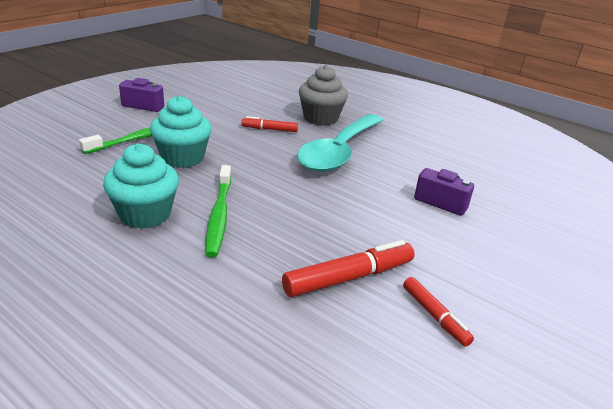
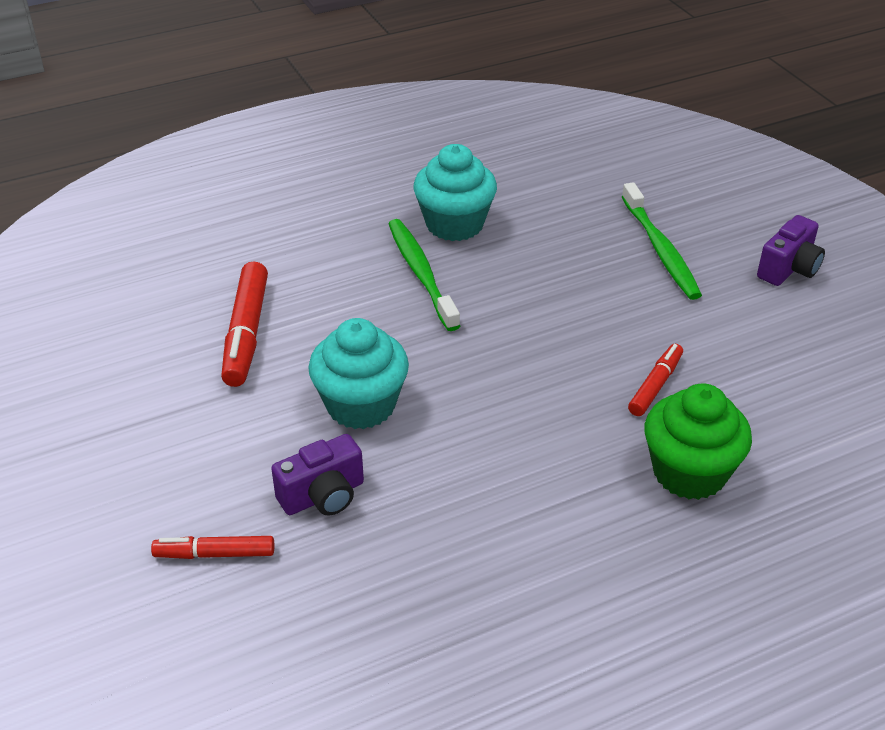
camera: 120 degrees right, 10 degrees up
turquoise cupcake [150,95,212,168] -> turquoise cupcake moved to [308,318,409,429]
green toothbrush [205,165,231,257] -> green toothbrush turned 45 degrees clockwise [388,219,460,331]
turquoise spoon [297,114,383,172] -> none
grey cupcake [299,65,348,126] -> green cupcake [645,383,752,500]
red marker [403,277,474,347] -> red marker moved to [151,536,274,559]

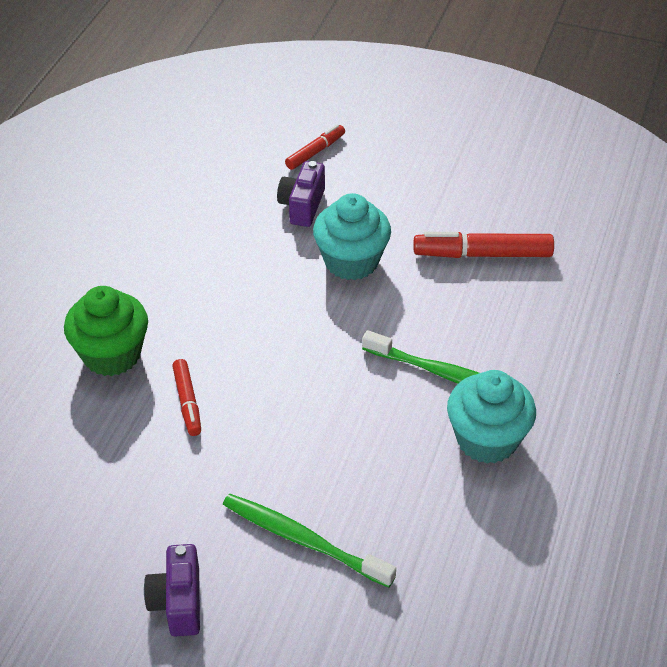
camera: 135 degrees right, 5 degrees up
red marker [221,261,268,387] -> red marker turned 45 degrees counterclockwise [413,232,554,258]

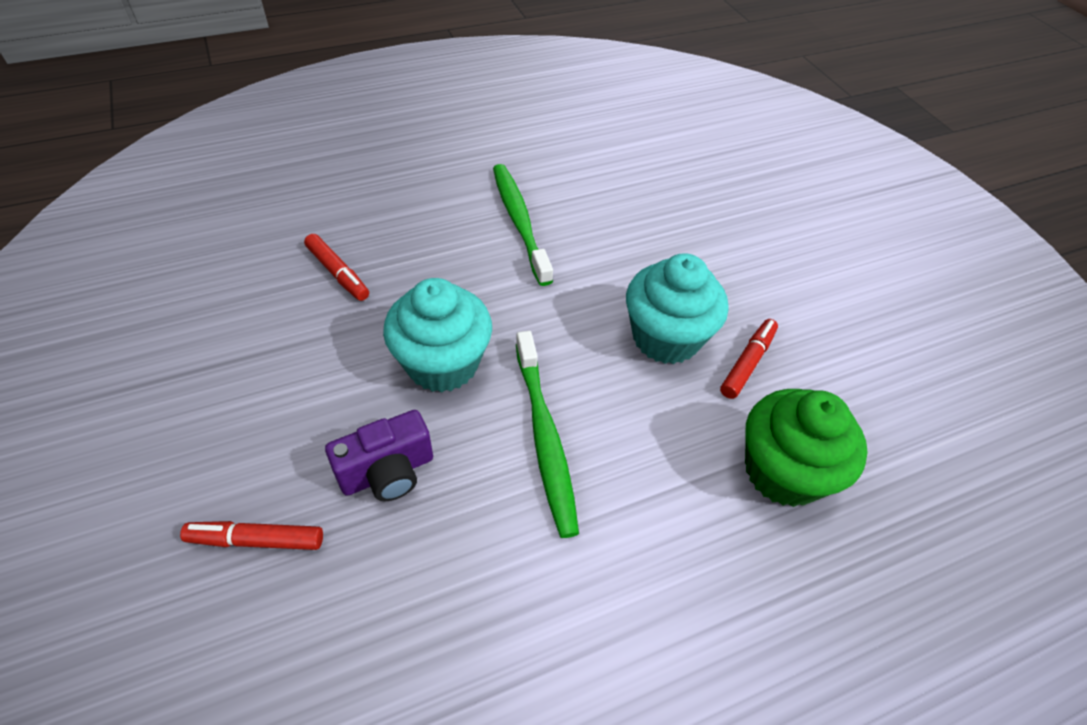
camera: 135 degrees left, 5 degrees up
purple camera [144,544,200,637] -> none
green toothbrush [223,494,396,588] -> green toothbrush moved to [516,331,579,538]
red marker [413,232,554,258] -> red marker [304,234,369,301], size x0.60
turquoise cupcake [447,370,536,464] -> turquoise cupcake moved to [626,253,728,364]

